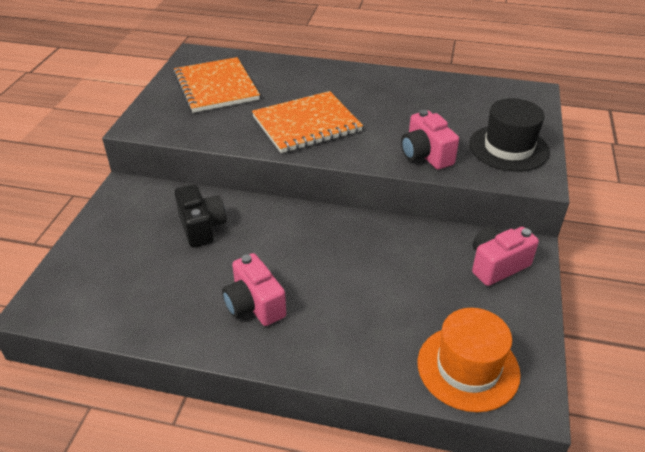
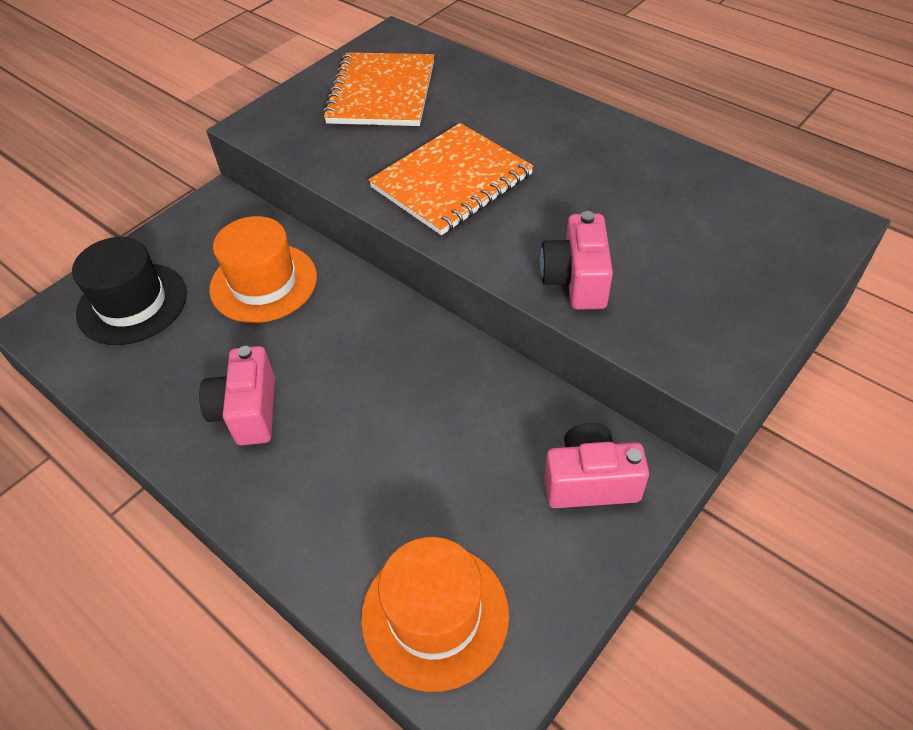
camera: 30 degrees right, 10 degrees up
black camera [174,184,227,248] -> orange hat [209,216,317,323]
orange notebook [252,91,363,153] -> orange notebook turned 45 degrees counterclockwise [368,123,534,235]
black hat [469,98,550,172] -> black hat moved to [72,237,187,345]

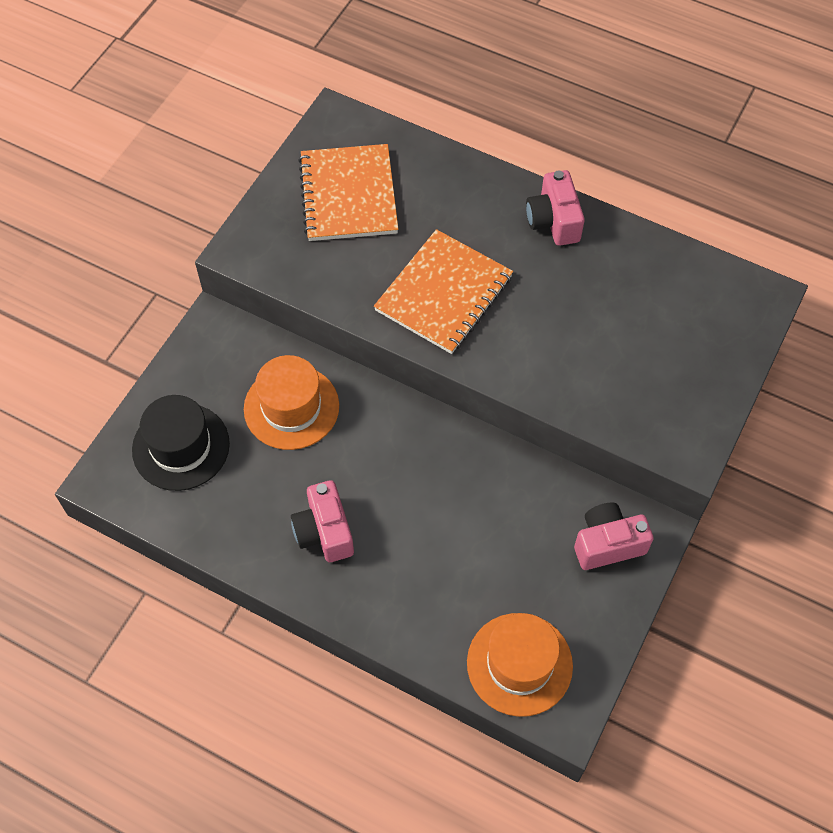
camera: 15 degrees left, 10 degrees up
pink camera [540,211,613,310] -> pink camera moved to [526,170,585,246]

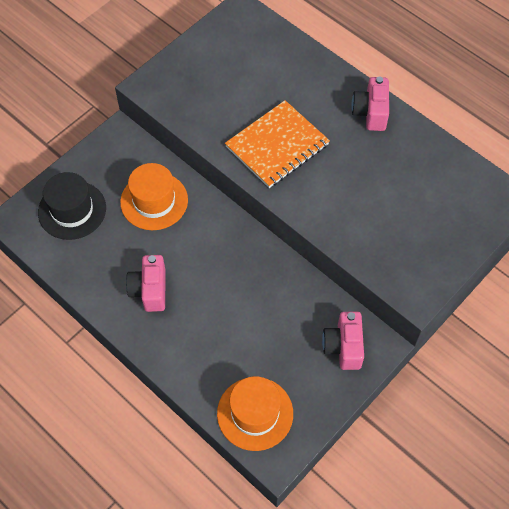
camera: 15 degrees right, 0 degrees up
orange notebook [298,144,398,241] -> none
pink camera [574,502,654,570] -> pink camera turned 90 degrees counterclockwise [322,312,364,370]

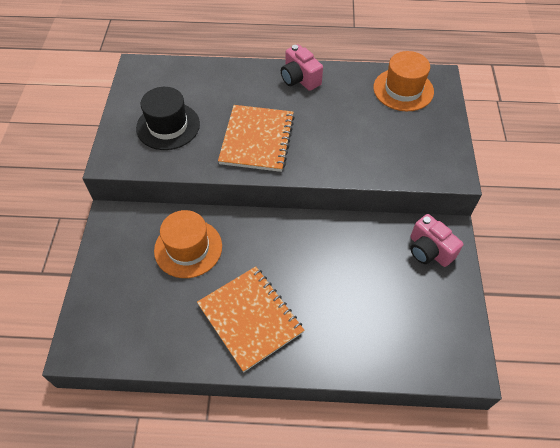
camera: 40 degrees left, 5 degrees down
black hat [38,172,106,240] -> black hat moved to [136,87,200,150]
pink camera [126,255,165,312] -> orange notebook [197,266,305,372]
orange hat [217,376,293,451] -> orange hat moved to [373,51,434,111]

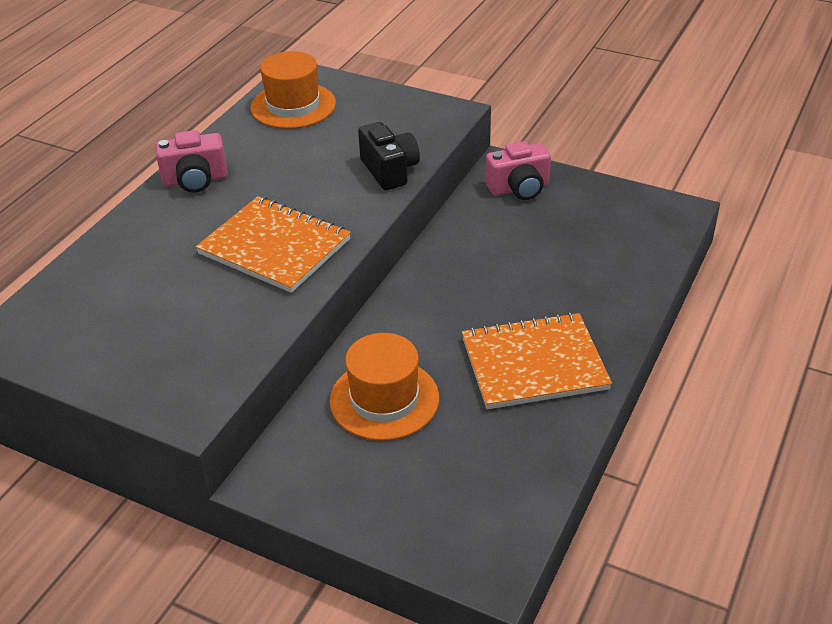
camera: 65 degrees left, 15 degrees down
black hat [136,87,200,150] -> none
none -> black camera [358,122,420,190]

